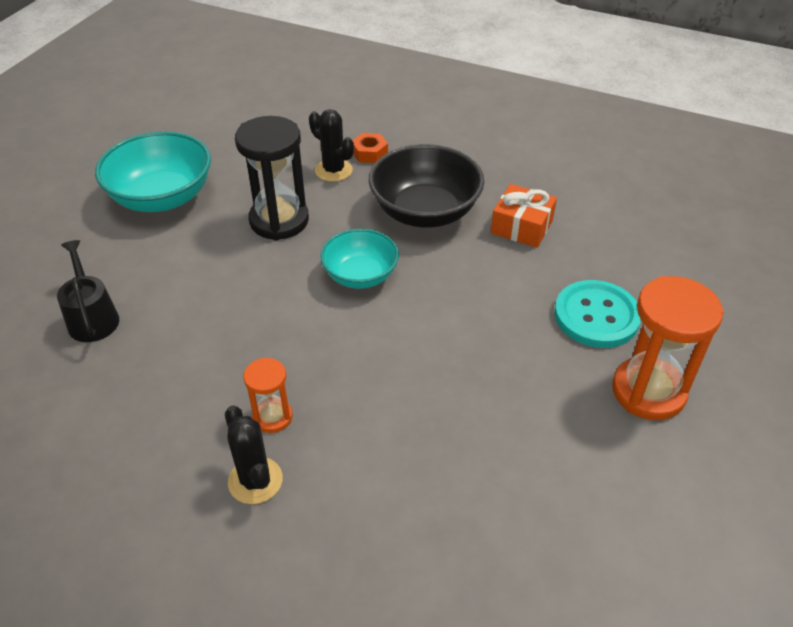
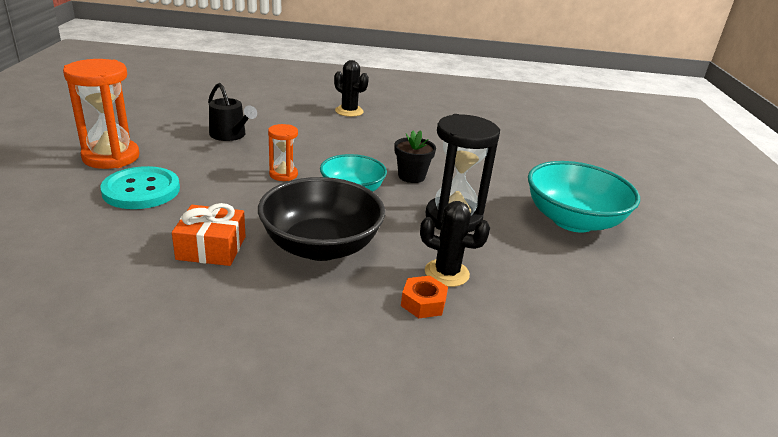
camera: 155 degrees right, 15 degrees down
black watering can [57,240,119,342] -> black watering can moved to [208,83,257,141]
orange hourglass [243,357,293,433] -> orange hourglass moved to [268,124,298,181]
none -> black flower pot [395,130,436,183]

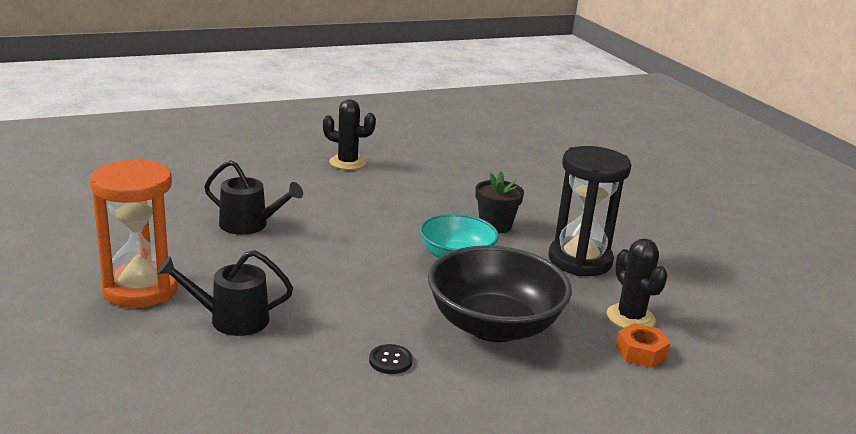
camera: 25 degrees left, 5 degrees down
turquoise button [100,166,180,209] -> black watering can [157,250,293,336]
orange gift [172,203,246,266] -> black button [369,344,413,374]
orange hourglass [268,124,298,181] -> none
black cactus [420,201,490,287] -> black cactus turned 75 degrees clockwise [607,239,668,328]
turquoise bowl [528,161,640,233] -> none

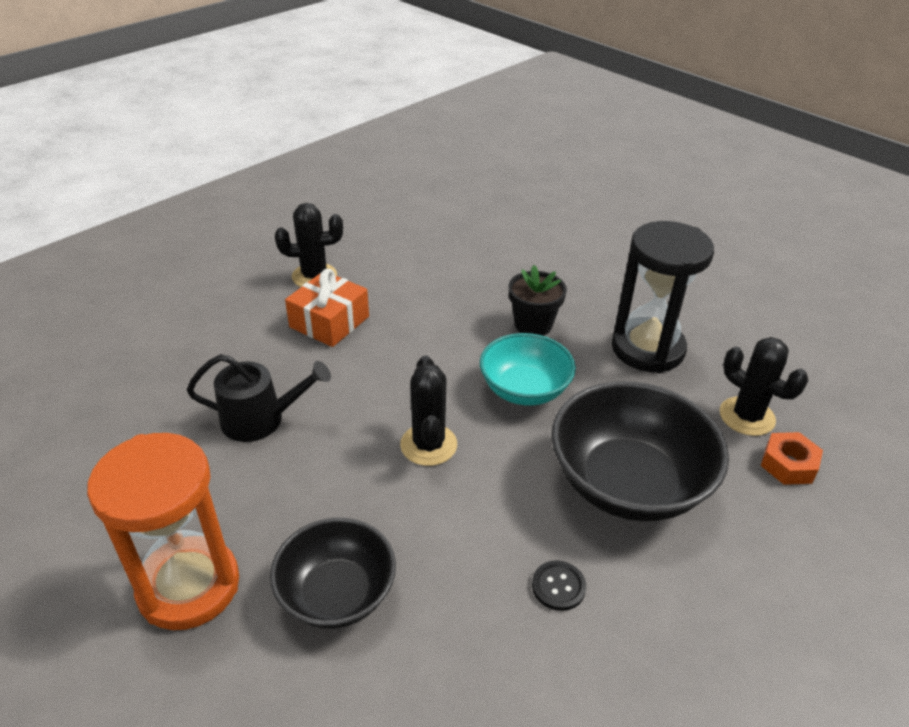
camera: 20 degrees left, 15 degrees up
black watering can [157,250,293,336] -> black bowl [270,518,396,629]
none -> orange gift [285,269,369,347]
none -> black cactus [400,356,457,466]

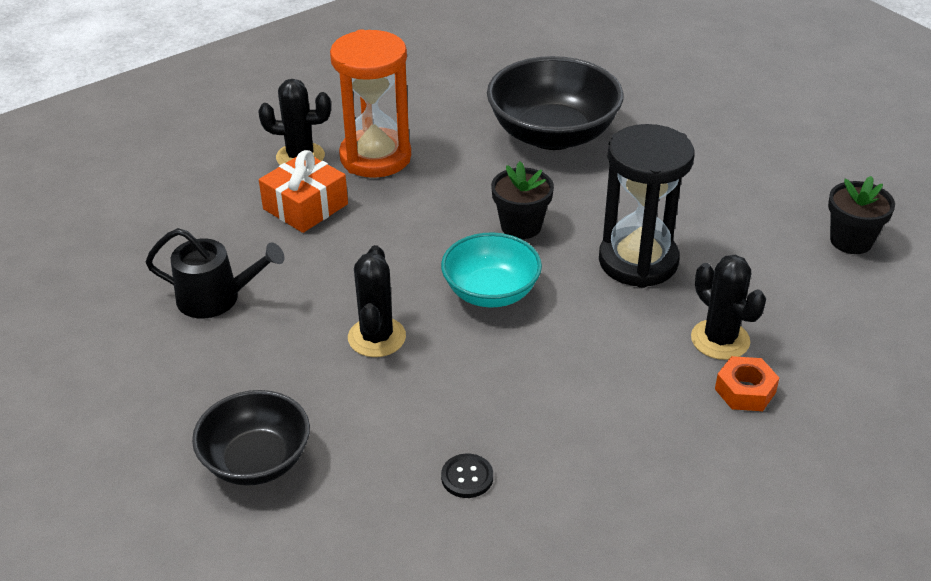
camera: 10 degrees right, 0 degrees up
orange hourglass [87,433,239,630] -> orange hourglass moved to [330,29,411,178]
black bowl [551,381,729,521] -> black bowl moved to [487,56,624,150]
none -> black flower pot [828,176,895,254]

